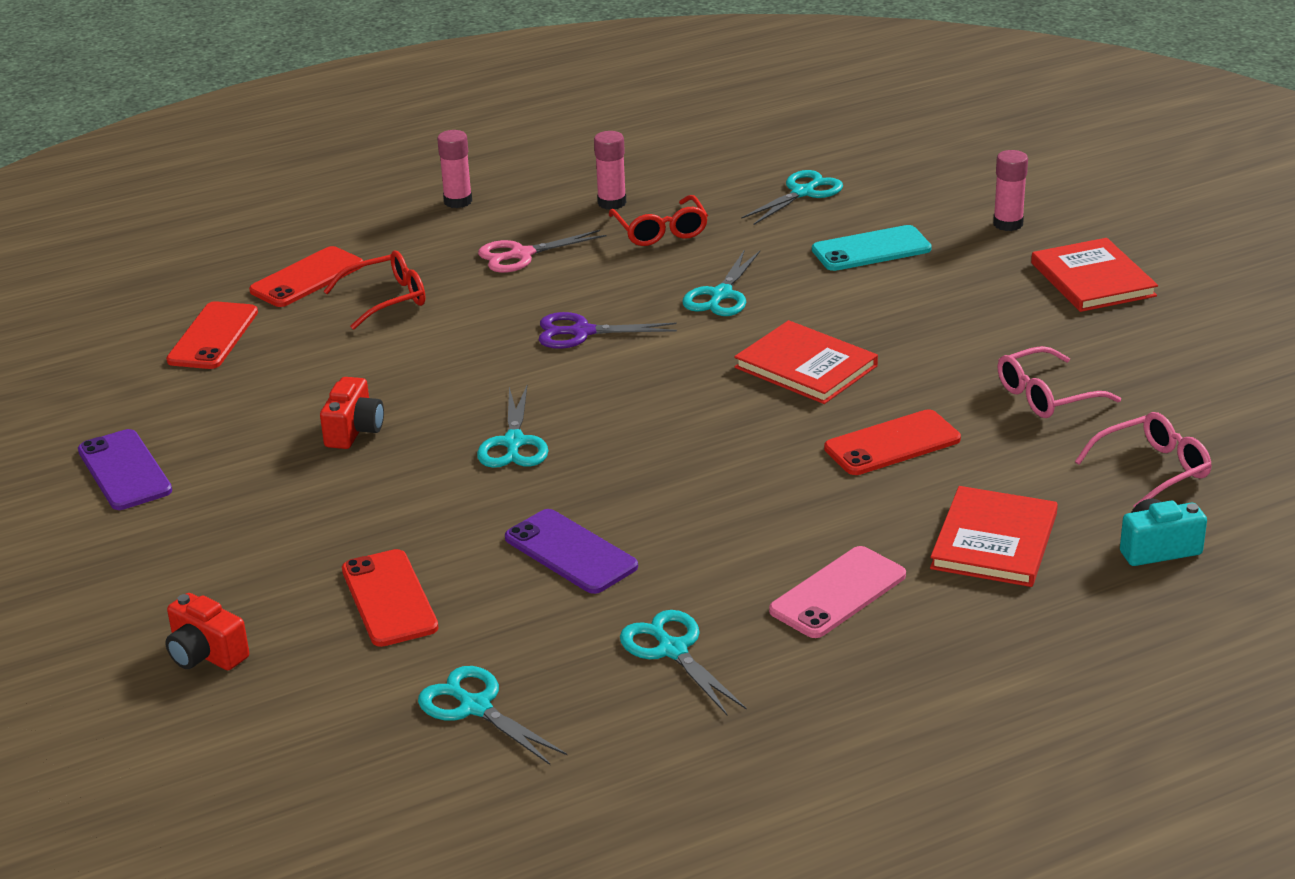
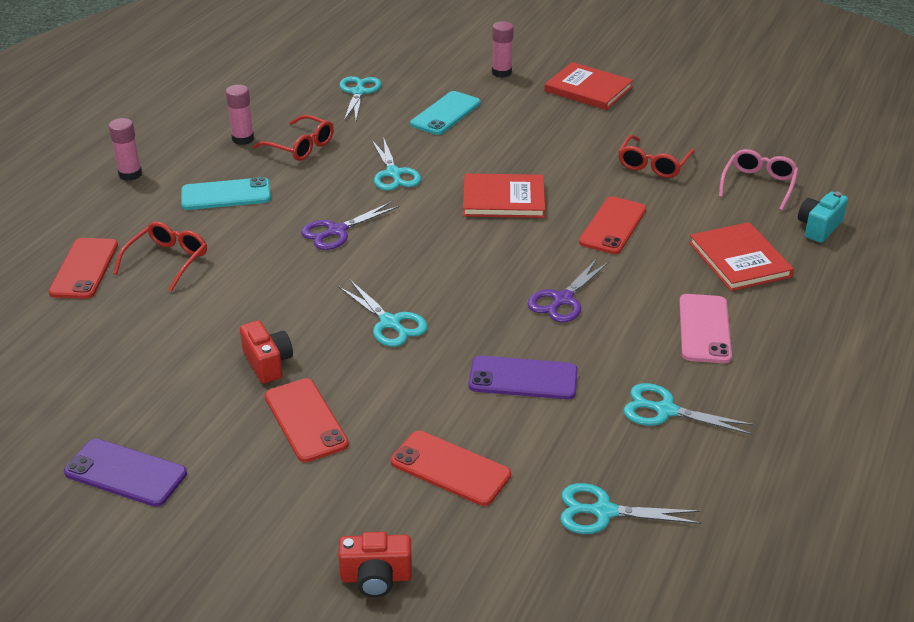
camera: 40 degrees left, 5 degrees up
red phone [166,301,258,369] -> red phone moved to [265,378,349,463]
pink scissors [478,230,607,273] -> turquoise phone [181,177,271,210]
pink glasses [998,346,1121,418] -> red glasses [618,135,695,178]
none -> purple scissors [528,258,609,323]

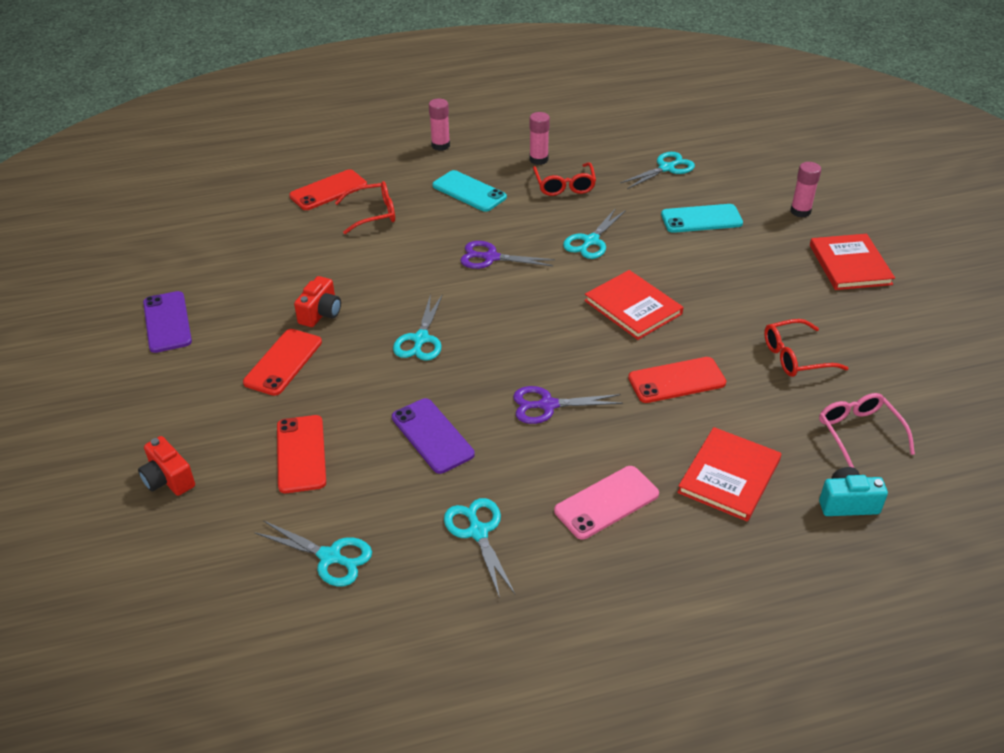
camera: 50 degrees right, 5 degrees up
turquoise scissors [560,483,701,534] -> turquoise scissors turned 150 degrees clockwise [254,520,372,586]
pink glasses [719,149,799,211] -> pink glasses turned 90 degrees counterclockwise [819,393,915,468]

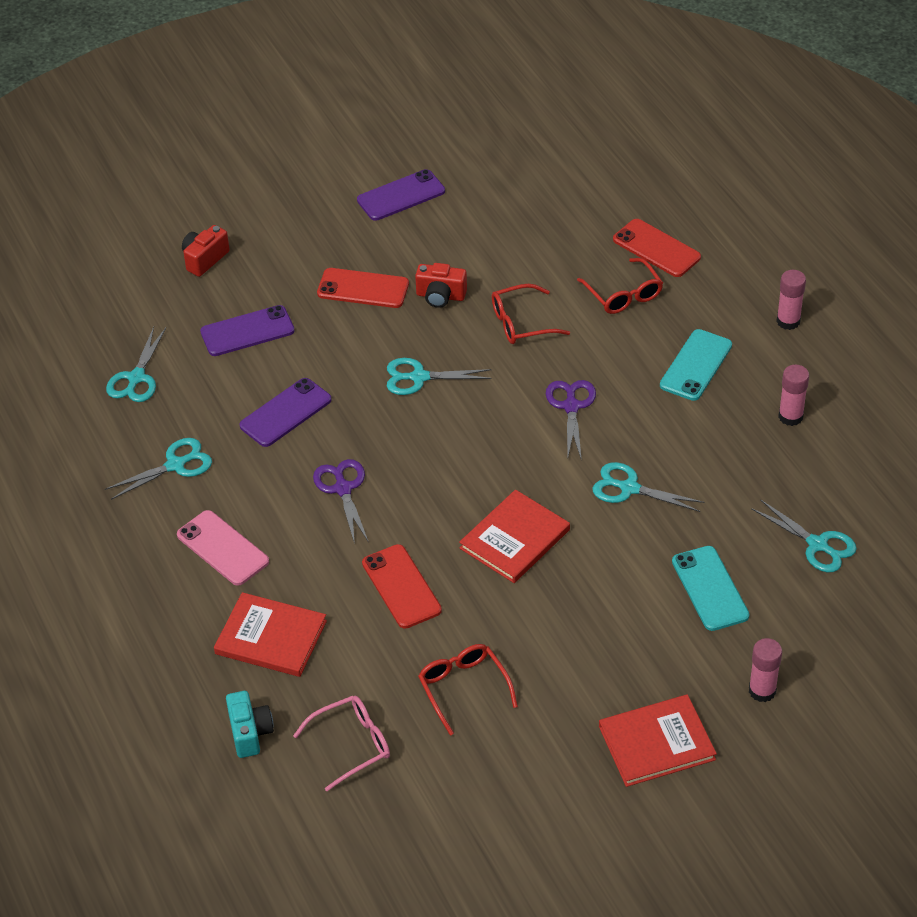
camera: 80 degrees right, 5 degrees up
red phone [277,415,326,493] -> purple phone [200,305,295,356]
red glasses [533,162,596,196] -> red glasses moved to [492,284,570,344]

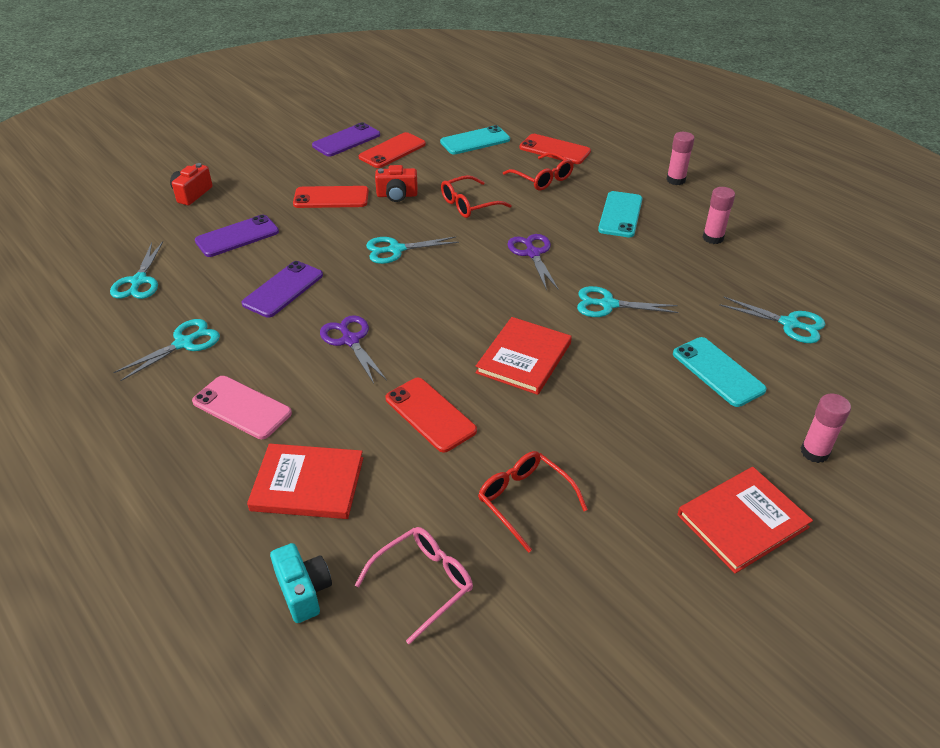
camera: 15 degrees left, 5 degrees down
none -> red phone [358,132,426,168]
none -> turquoise phone [440,125,510,155]

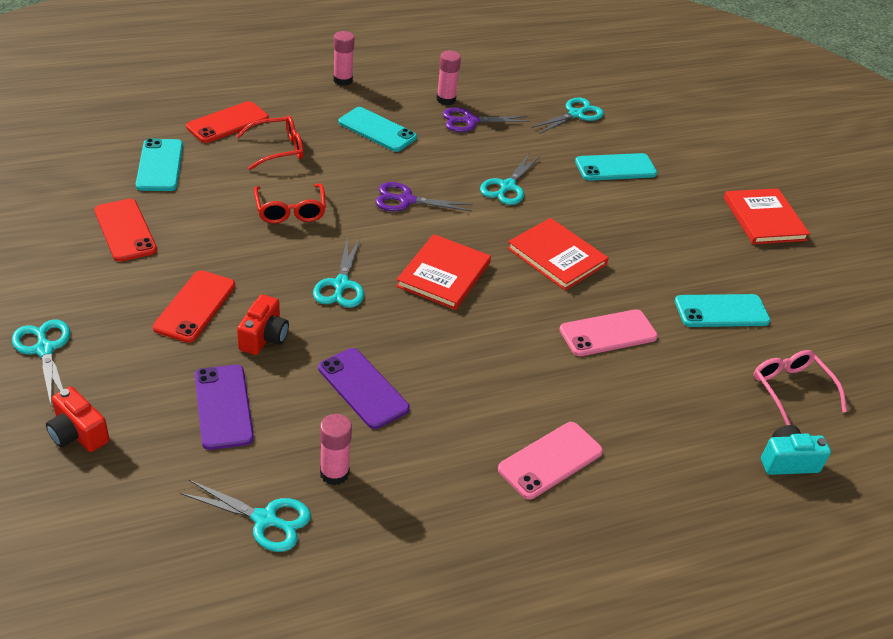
camera: 75 degrees left, 0 degrees up
turquoise scissors [113,319,220,381] -> turquoise scissors moved to [12,320,70,405]
red book [247,444,363,519] -> red book moved to [396,234,491,310]
purple phone [312,122,380,157] -> none
purple scissors [320,315,387,384] -> purple scissors moved to [442,107,530,132]
red camera [375,165,418,202] -> red camera moved to [237,294,289,355]
red phone [385,378,477,453] -> pink phone [559,309,658,356]
red glasses [478,451,588,553] -> turquoise phone [675,294,770,327]
pink glue stick [801,394,851,463] -> pink glue stick moved to [320,414,352,485]

